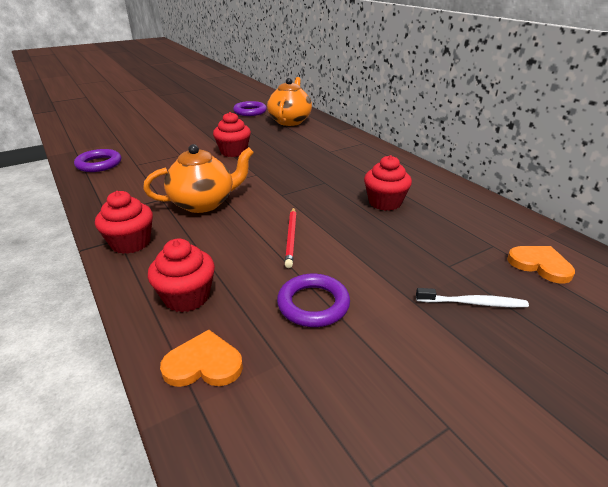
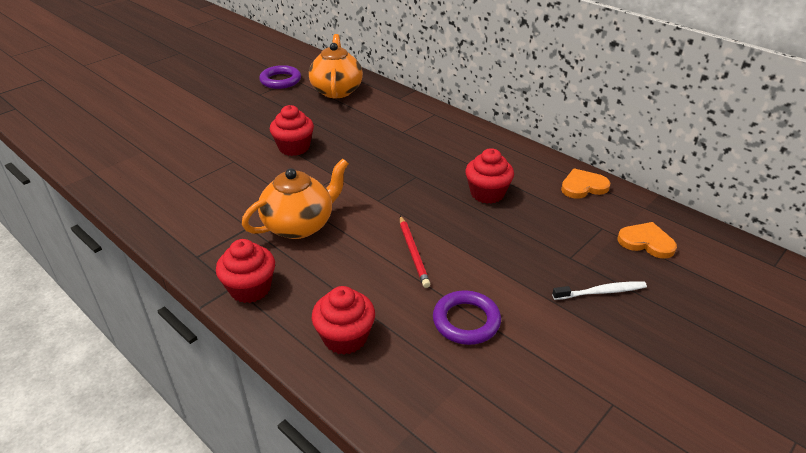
camera: 15 degrees left, 5 degrees up
purple ring [74,149,121,172] -> none
orange heart [160,330,243,387] -> orange heart moved to [561,168,611,199]

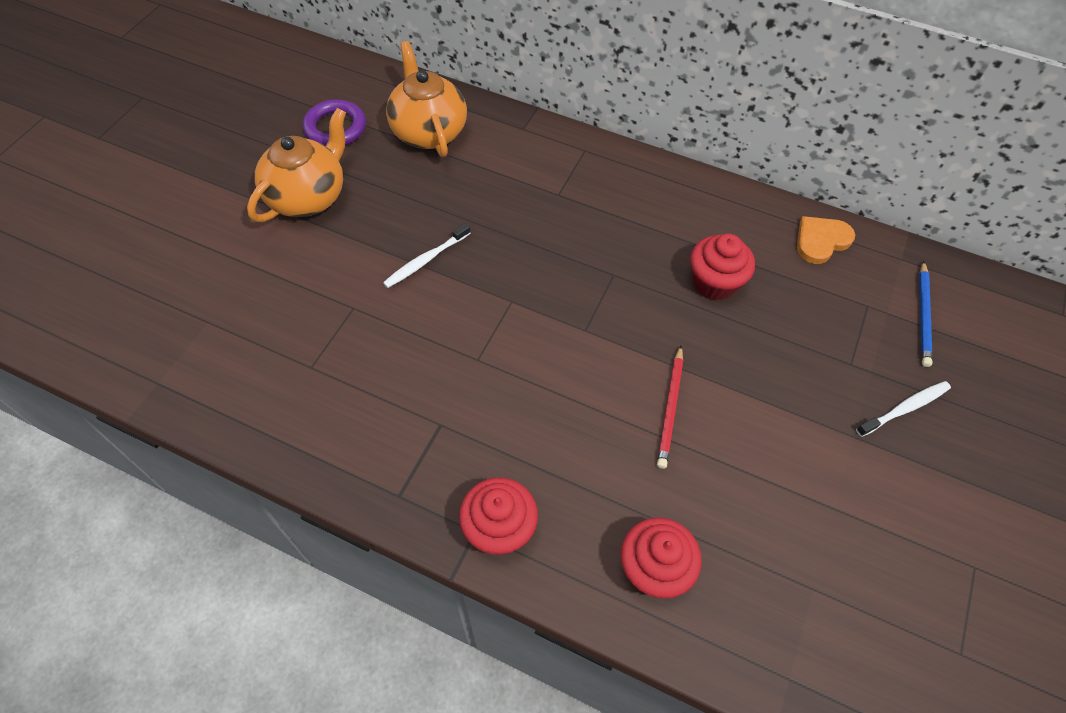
camera: 20 degrees left, 20 degrees up
orange teapot [242,158,349,239] -> orange teapot moved to [247,108,346,222]
red cupcake [270,105,314,156] -> white toothbrush [383,223,470,288]
red pencil [400,216,430,288] -> red pencil turned 45 degrees clockwise [657,346,683,469]
purple ring [433,290,501,345] -> none
orange heart [618,222,677,259] -> blue pencil [919,261,933,367]

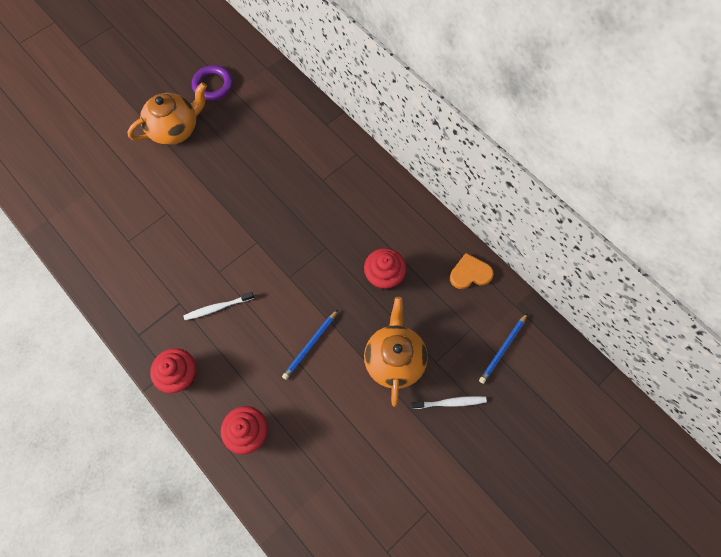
camera: 25 degrees right, 10 degrees up
white toothbrush [383,223,470,288] -> white toothbrush moved to [183,292,254,320]
orange teapot [386,41,467,157] -> orange teapot moved to [364,297,428,407]
red pencil [657,346,683,469] -> blue pencil [282,310,338,380]

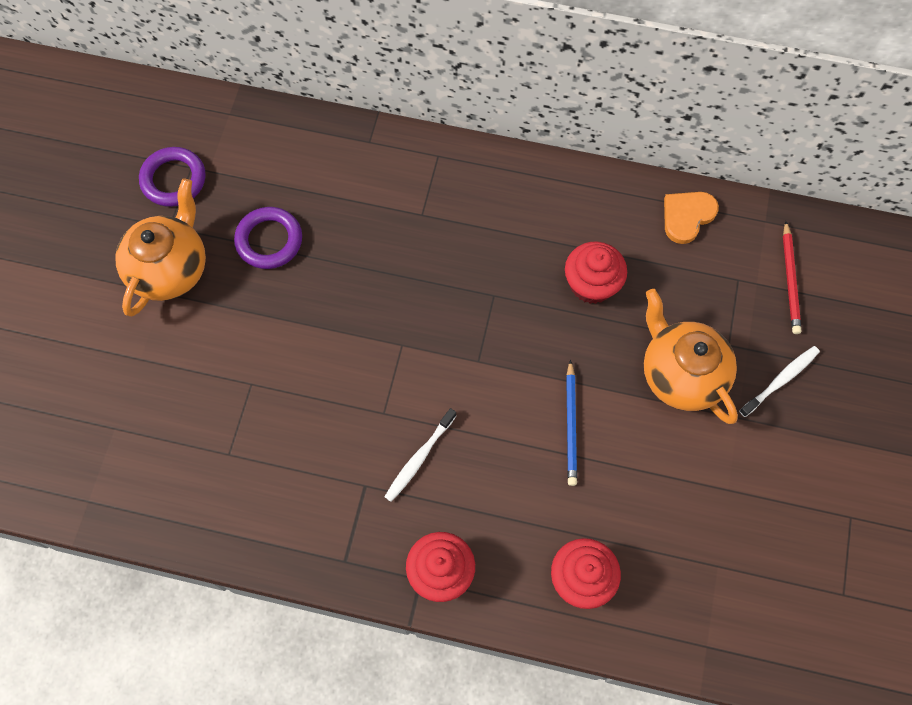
camera: 35 degrees left, 0 degrees up
blue pencil [479,313,528,384] -> red pencil [783,221,801,334]
none -> purple ring [234,207,302,269]

